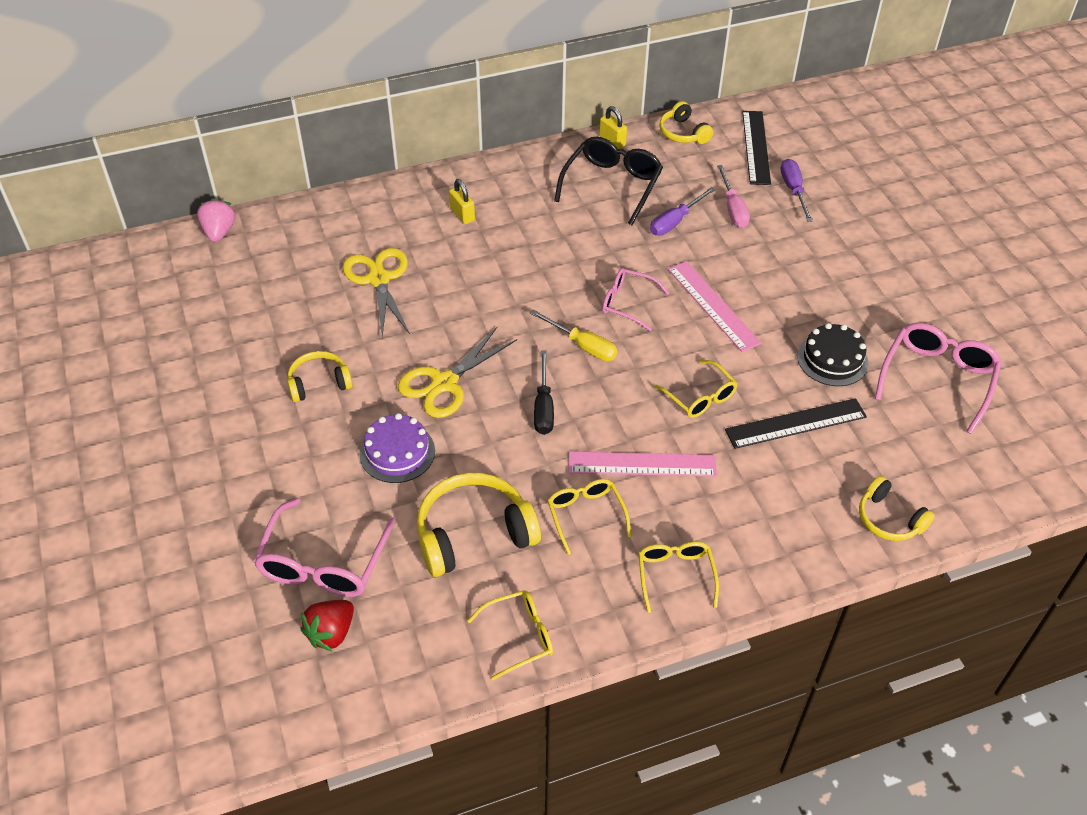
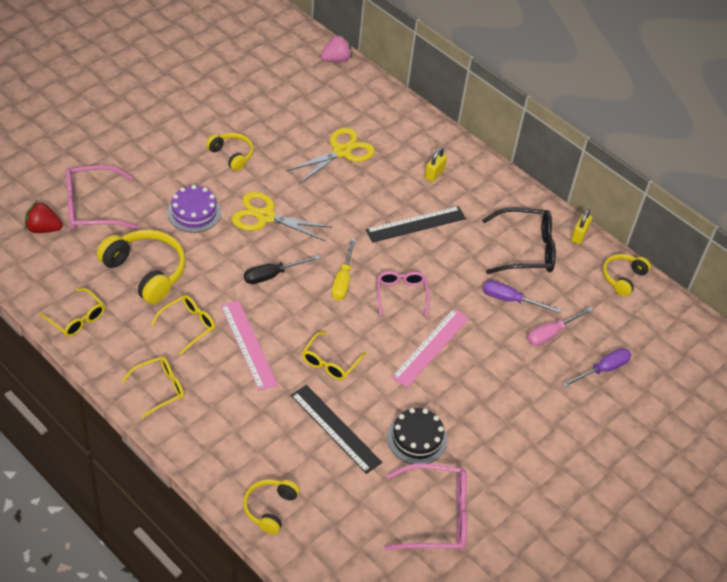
camera: 60 degrees right, 0 degrees up
black ruler [742,111,771,185] -> black ruler moved to [366,206,466,243]

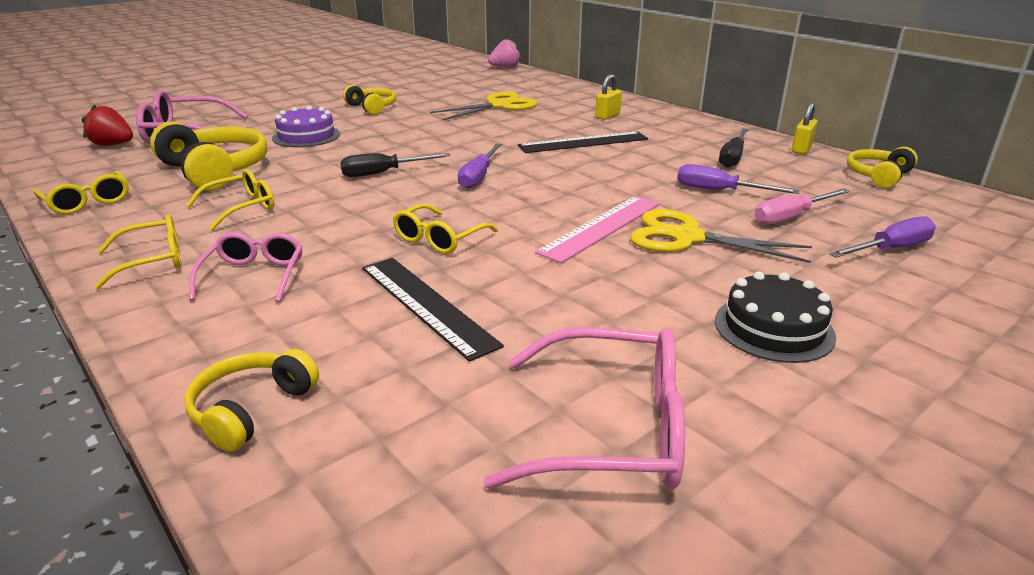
camera: 10 degrees right, 20 degrees down
pink ruler [221,300,278,391] -> none
yellow scissors [232,192,332,241] -> yellow scissors moved to [630,209,812,263]
yellow screwdriver [332,238,356,300] -> purple screwdriver [458,143,502,189]
pink glasses [377,271,430,316] -> pink glasses moved to [189,232,303,302]
black cake [387,408,447,464] -> black cake moved to [715,272,836,363]
black glasses [482,207,556,274] -> black screwdriver [719,129,748,168]

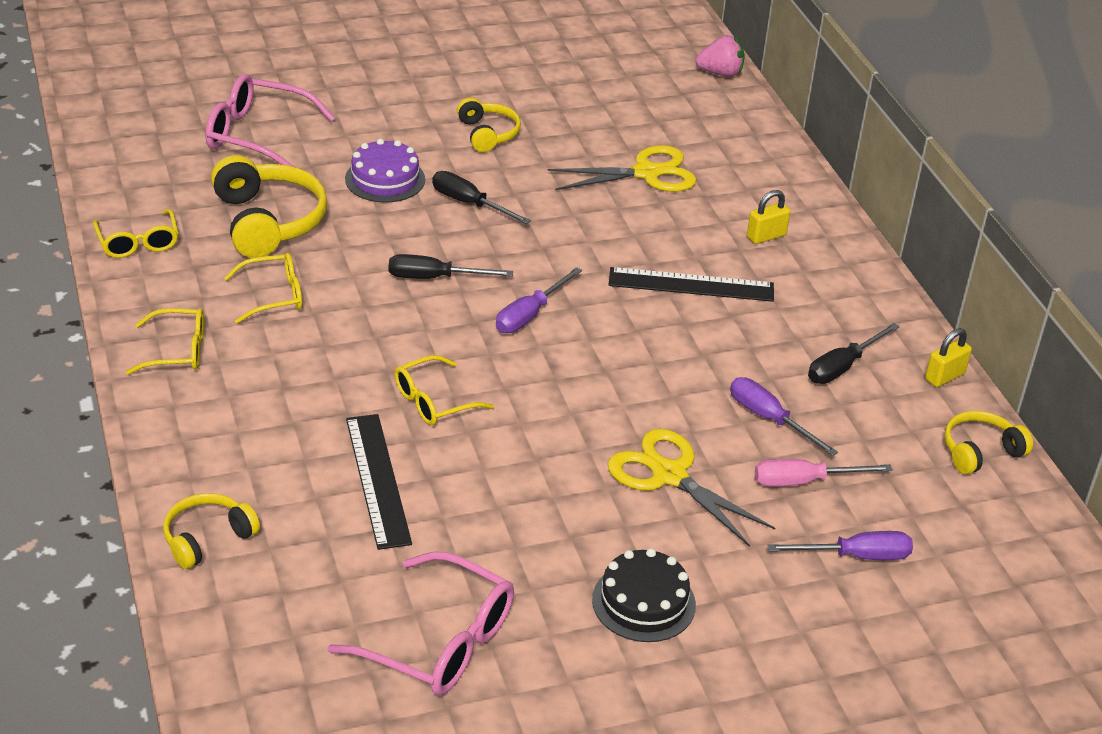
camera: 20 degrees right, 10 degrees up
red strawberry [82,104,133,146] -> none
pink glasses [189,232,303,302] -> none
pink ruler [535,196,660,263] -> none
none -> black screwdriver [432,171,531,224]

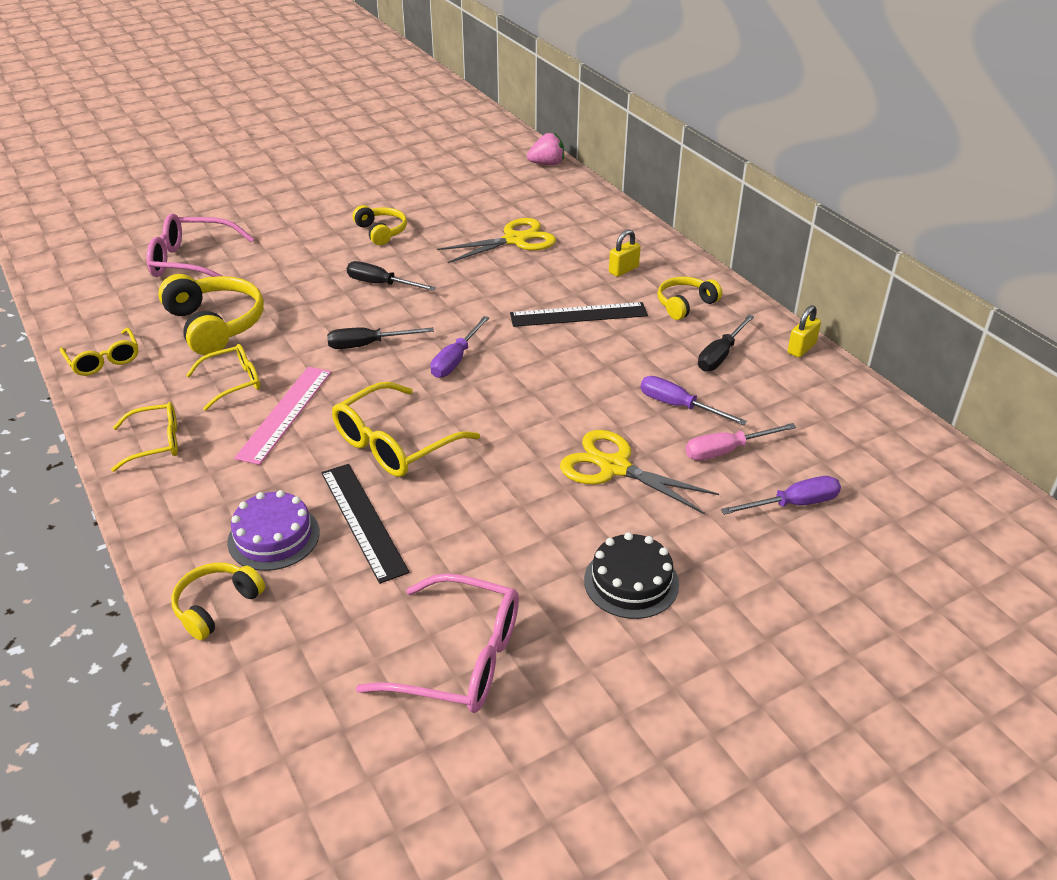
camera: 10 degrees left, 0 degrees up
purple cake [345,139,425,203] -> purple cake moved to [227,490,320,571]
yellow glasses [395,355,494,425] -> yellow glasses [332,382,480,477], size x1.59
yellow headphones [944,411,1033,475] -> yellow headphones moved to [657,277,722,320]
none -> pink ruler [234,367,331,465]

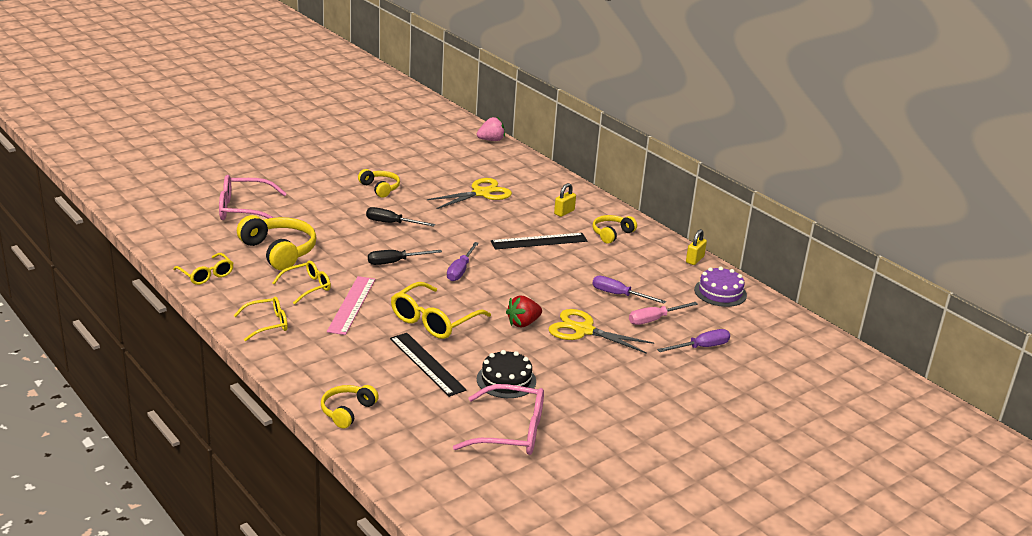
camera: 10 degrees left, 10 degrees down
purple cake [227,490,320,571] -> purple cake moved to [694,266,747,307]
black cake [584,532,679,619] -> black cake moved to [477,350,536,398]
black screwdriver [698,315,754,371] -> none
none -> red strawberry [506,296,542,327]

